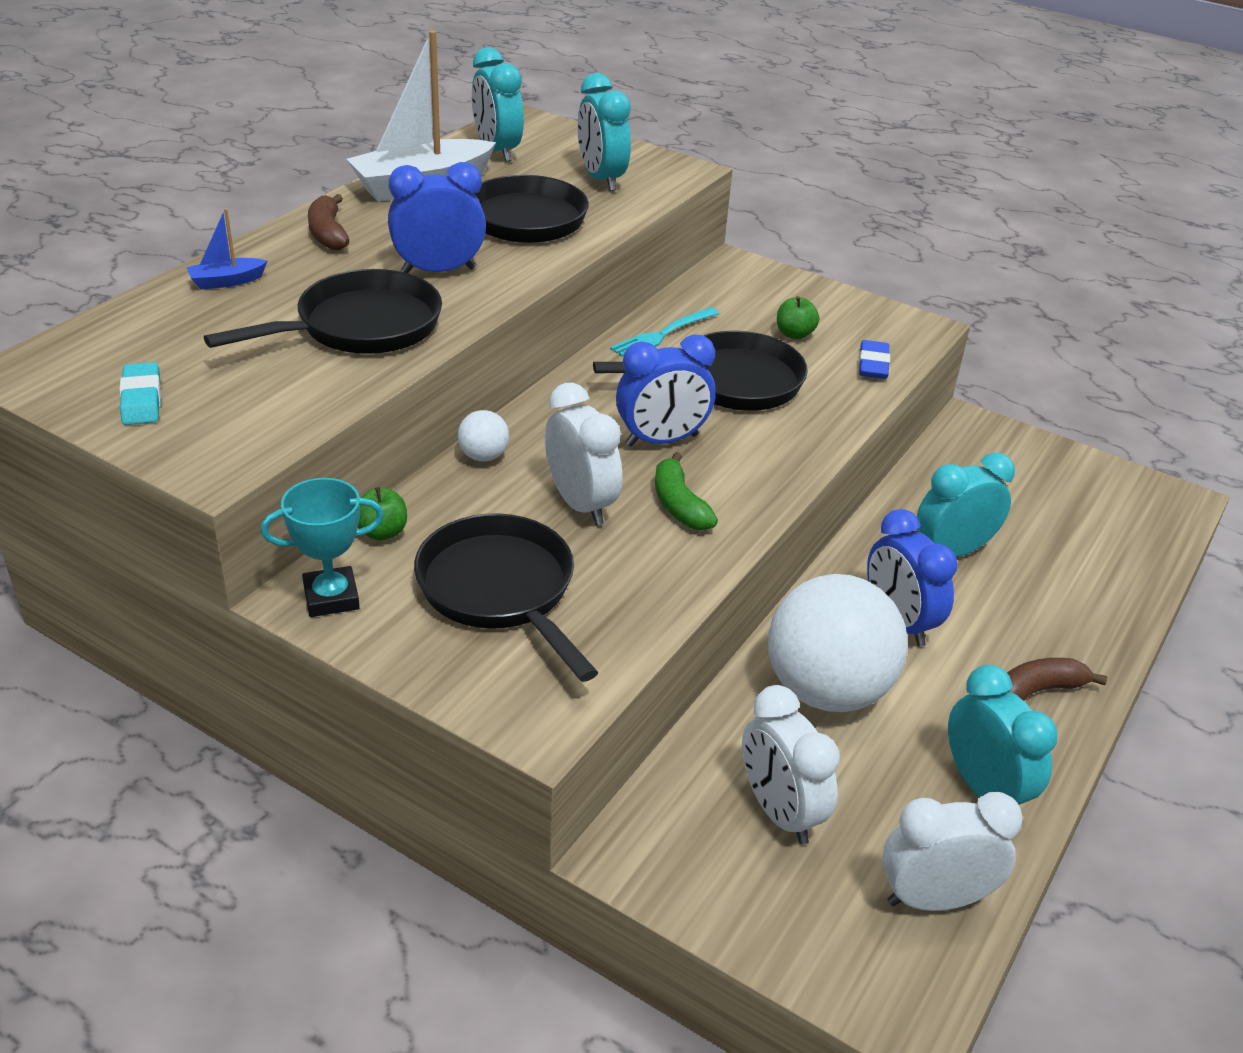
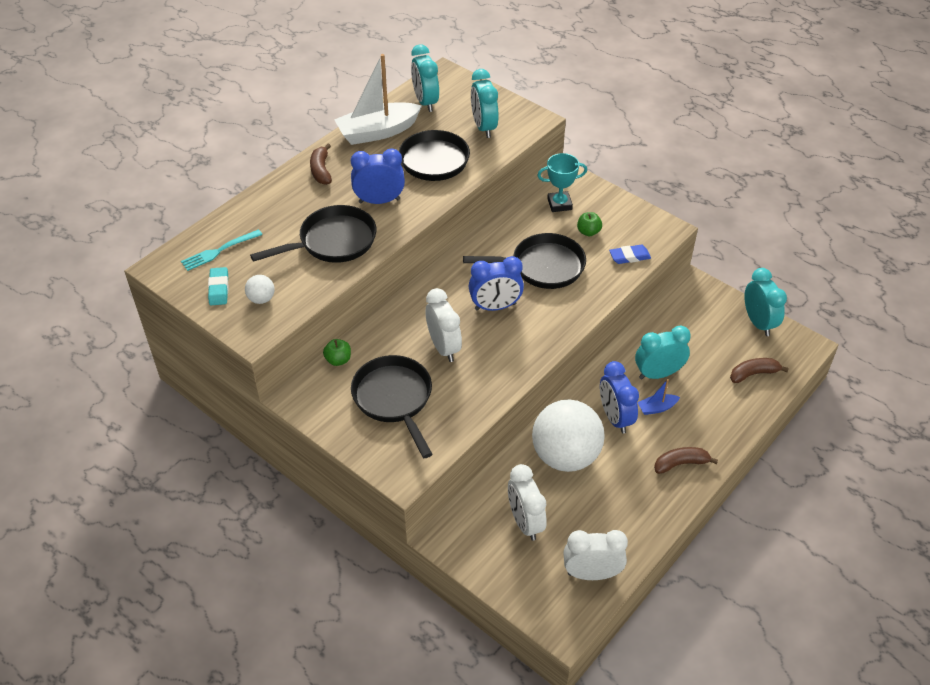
camera: 10 degrees right, 10 degrees up
blue boat [186,208,267,290] -> blue boat moved to [637,379,680,415]
turquoise trophy [261,478,384,617] -> turquoise trophy moved to [537,153,587,212]
white ball [458,410,509,462] -> white ball moved to [245,275,275,304]
turquoise fork [610,307,719,356] -> turquoise fork moved to [181,229,262,271]
green banana [655,452,718,530] -> none
blue eraser [859,340,890,379] -> blue eraser turned 60 degrees clockwise [609,245,651,264]
turquoise clock [948,665,1058,805] -> turquoise clock moved to [744,268,787,336]
none -> brown banana [730,358,789,383]

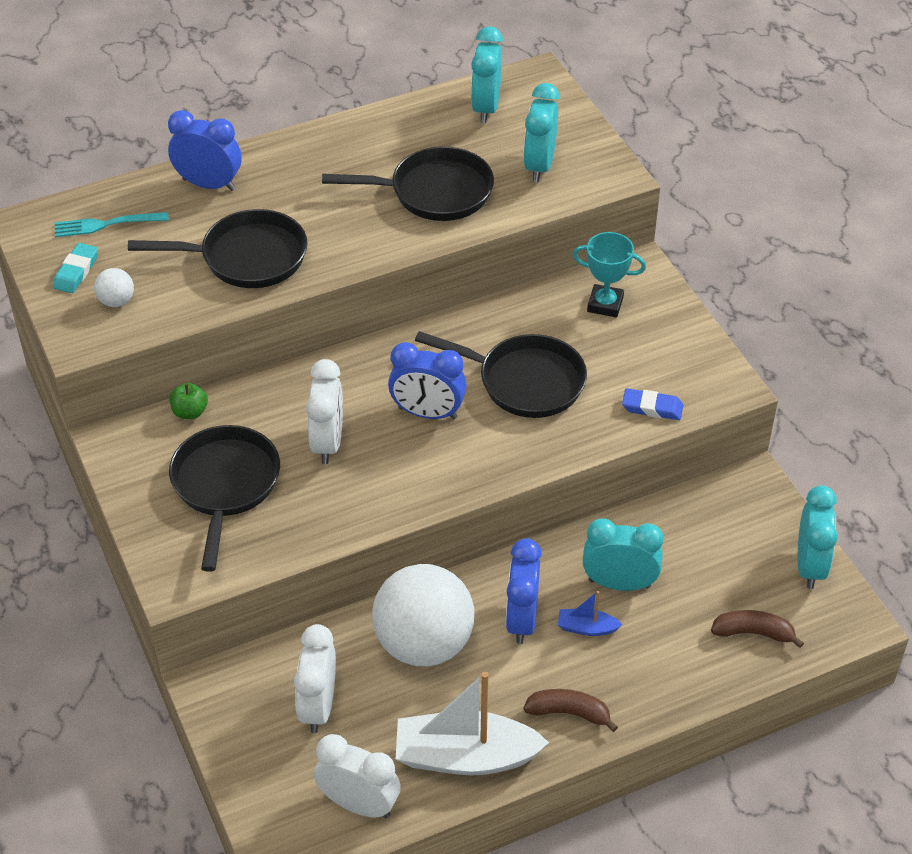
camera: 25 degrees right, 0 degrees up
brown banana [310,144,332,185] -> none
white boat [334,54,422,145] -> white boat moved to [396,672,549,776]
blue clock [351,148,405,204] -> blue clock moved to [168,110,241,191]
green apple [577,212,602,236] -> none

